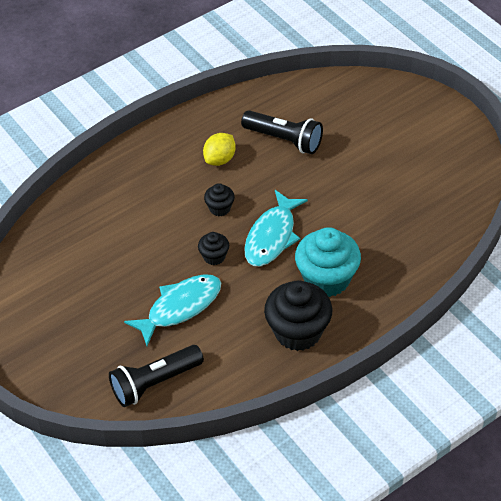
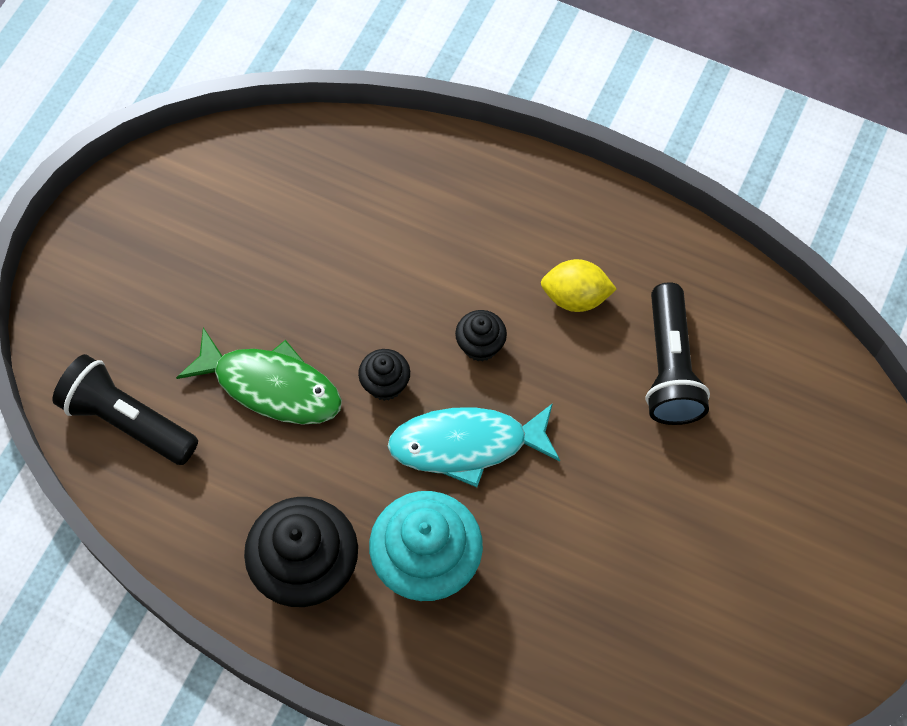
camera: 60 degrees right, 15 degrees up
turquoise fish [124,274,221,346] -> green fish [176,327,342,424]

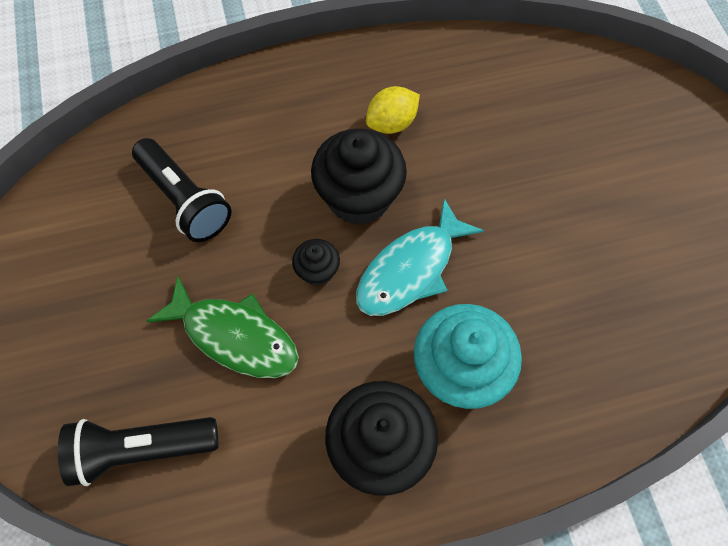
camera: 40 degrees left, 0 degrees up
green fish [176,327,342,424] -> green fish turned 45 degrees clockwise [146,276,299,378]
black cupcake [455,310,507,362] -> black cupcake [311,128,407,225], size x2.03
black flashlight [646,282,710,425] -> black flashlight moved to [132,138,231,242]

